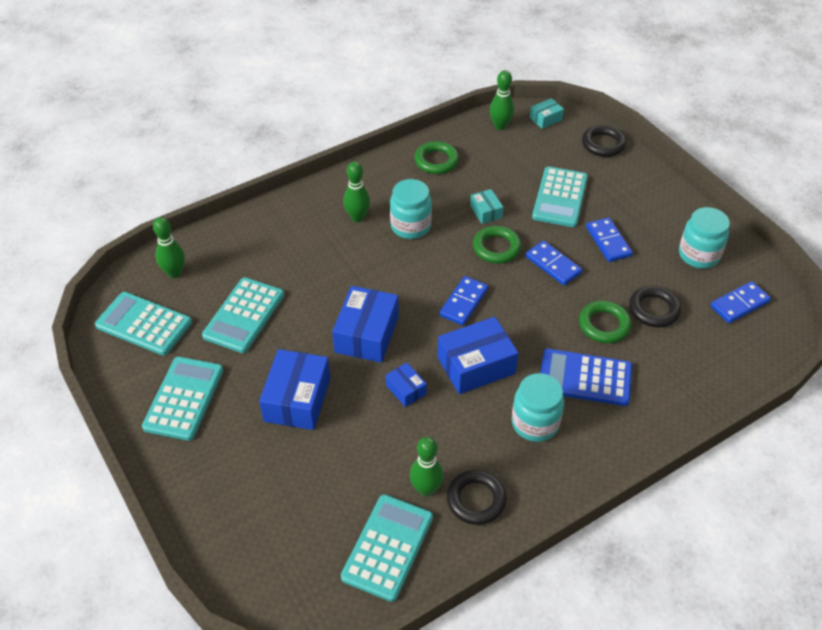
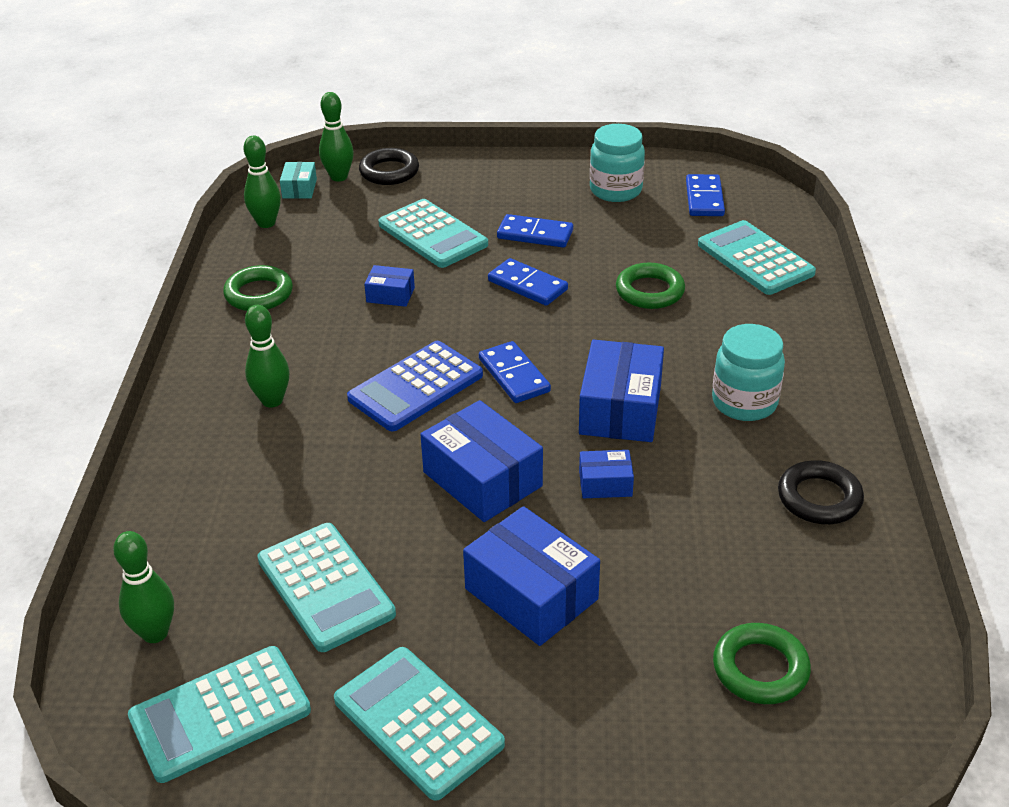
camera: 55 degrees left, 10 degrees down
turquoise calculator [341,494,433,602] -> turquoise calculator moved to [698,220,816,295]
turquoise jar [390,179,432,239] -> none
green bowling pin [410,437,444,497] -> green bowling pin moved to [319,92,354,182]
turquoise box [470,189,503,224] -> blue box [364,265,415,307]
green ring [473,226,522,264] -> green ring moved to [713,623,811,704]
blue domino [526,241,582,285] -> blue domino turned 45 degrees clockwise [488,258,568,306]
blue calculator [541,349,632,406] -> blue calculator moved to [347,341,483,432]
black ring [629,286,681,327] -> none

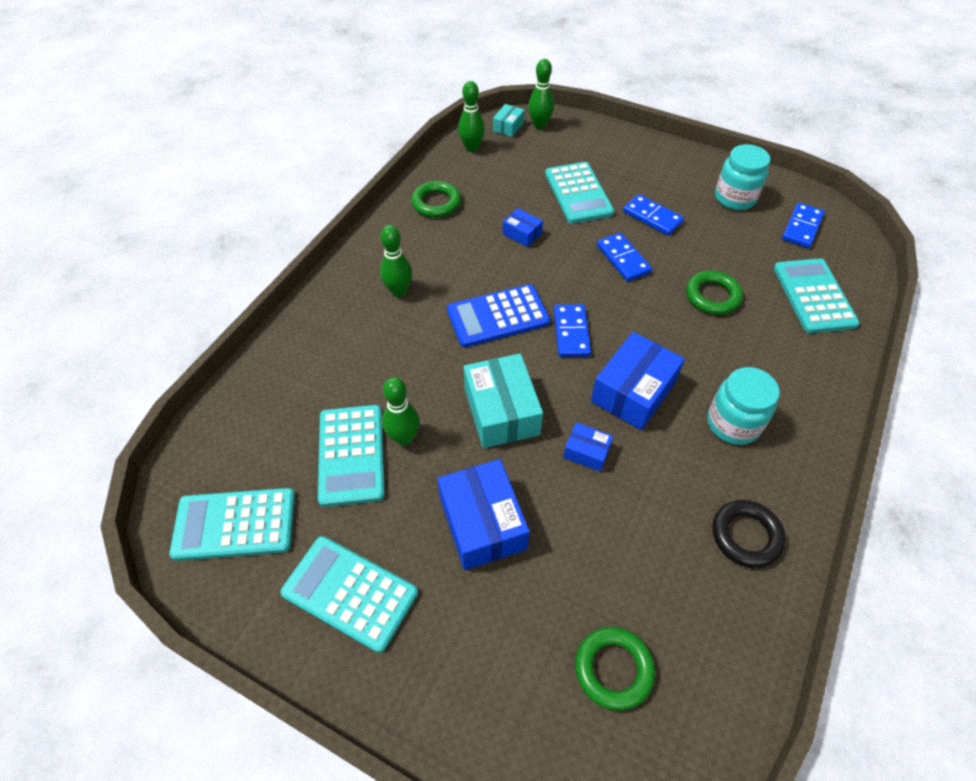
camera: 25 degrees right, 15 degrees up
green bowling pin [113,531,174,643] -> green bowling pin moved to [382,377,420,446]
turquoise calculator [334,647,505,801] -> turquoise calculator turned 45 degrees counterclockwise [280,536,418,653]
black ring [359,148,419,185] -> none
blue box [420,400,543,522] -> turquoise box [464,354,543,448]

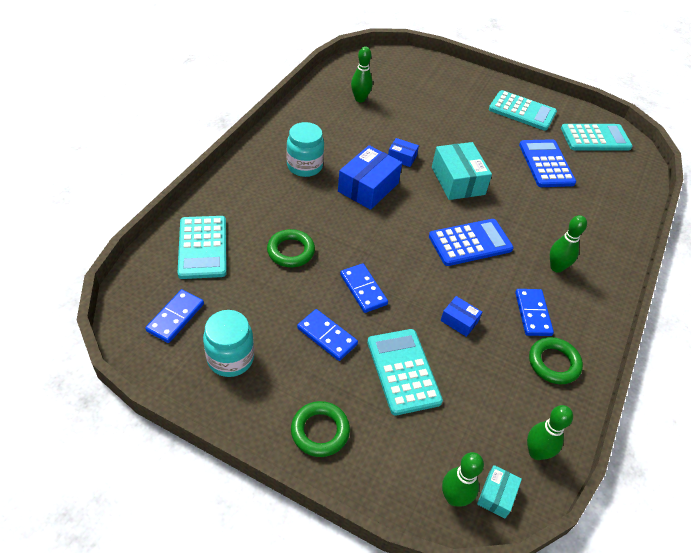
camera: 175 degrees right, 5 degrees down
turquoise calculator [318,405,385,507] -> blue calculator [519,139,576,187]
green bowling pin [382,377,420,446] -> green bowling pin moved to [351,47,373,102]
blue box [438,459,530,570] -> none
blue domino [554,304,591,357] -> blue domino moved to [515,289,554,336]
green ring [575,627,655,711] -> green ring moved to [291,401,350,457]
black ring [713,500,786,568] -> none

